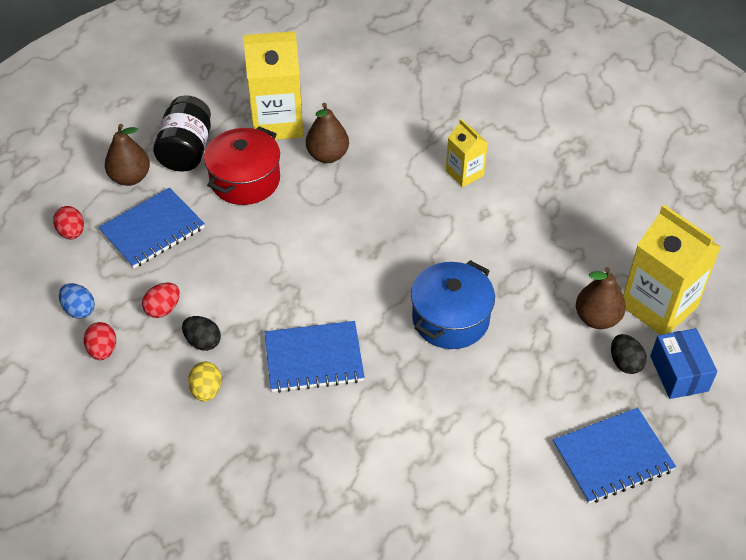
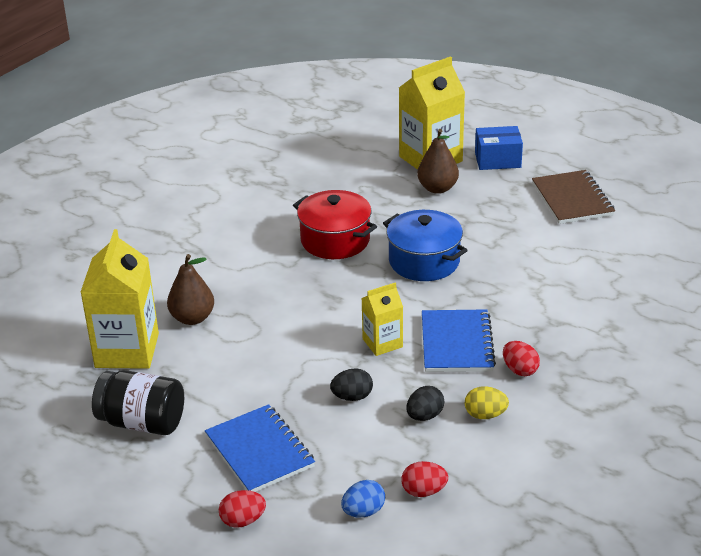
camera: 80 degrees left, 15 degrees down
brown pear [105,124,150,186] -> none
red egg [142,283,180,318] -> red egg moved to [503,341,540,376]
red pot [204,126,280,205] -> red pot moved to [293,190,377,259]
yellow carton [446,119,488,187] -> yellow carton moved to [361,282,403,356]
blue notebook [553,408,676,504] -> brown notebook [532,170,615,224]
black egg [611,334,647,374] -> black egg moved to [330,368,373,401]

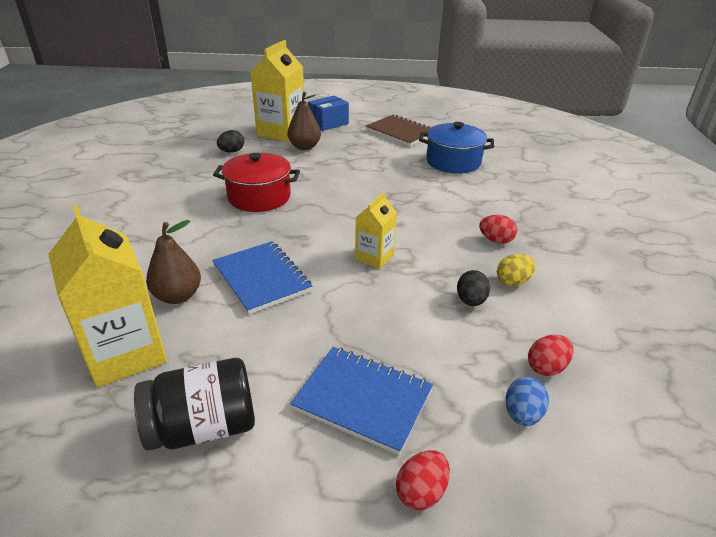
camera: 35 degrees left, 0 degrees up
black egg [330,368,373,401] -> black egg moved to [217,130,244,153]
blue pot [383,210,468,281] -> blue pot moved to [419,122,494,174]
blue notebook [422,309,496,372] -> blue notebook moved to [212,241,313,315]

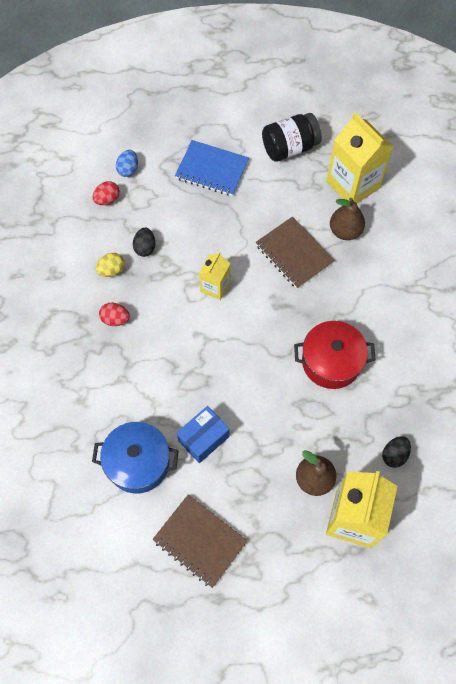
camera: 175 degrees right, 30 degrees up
blue notebook [212,241,313,315] -> brown notebook [255,216,335,289]
blue box [308,95,349,131] -> blue box moved to [177,406,230,463]
red egg [396,450,450,510] -> none

